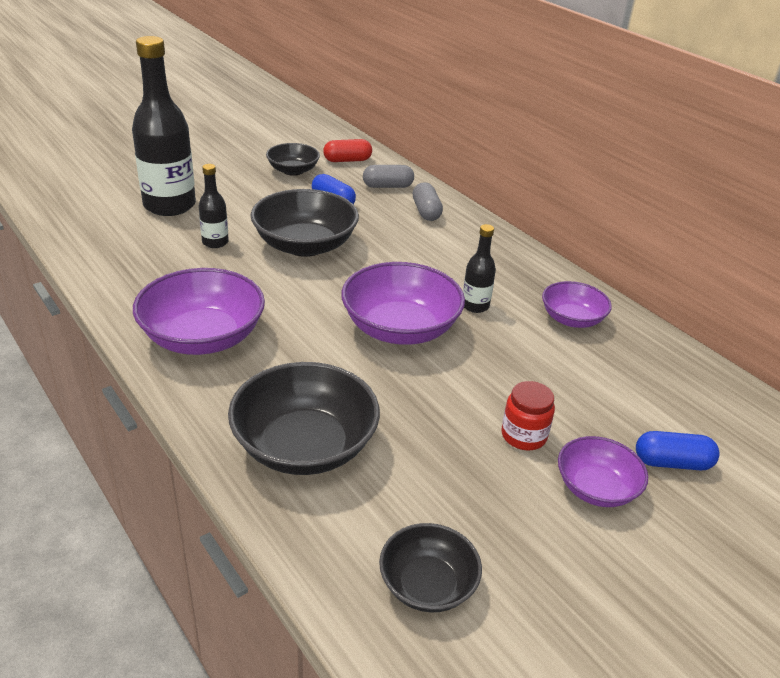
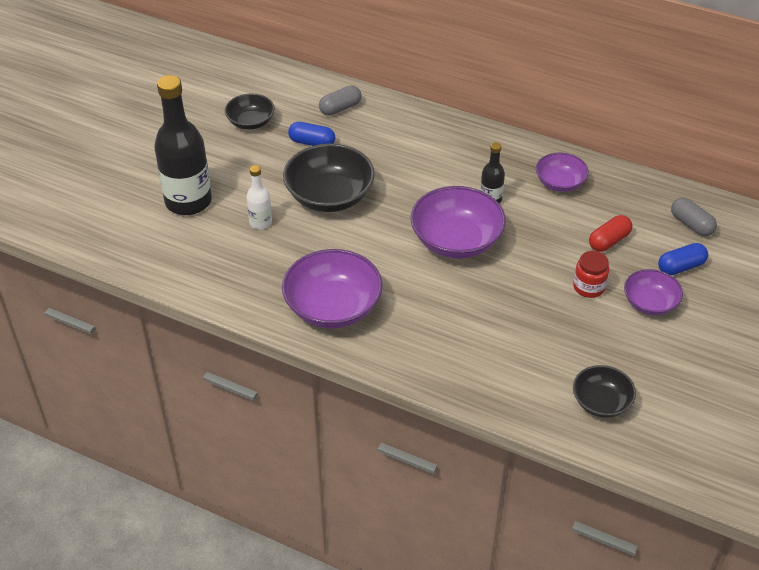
camera: 25 degrees left, 10 degrees up
black bottle [199,164,229,248] -> white bottle [246,165,272,229]
black bowl [228,362,380,475] -> none
red capsule [323,139,372,162] -> red capsule moved to [589,215,633,252]
grey capsule [413,182,443,221] -> grey capsule moved to [671,197,717,236]

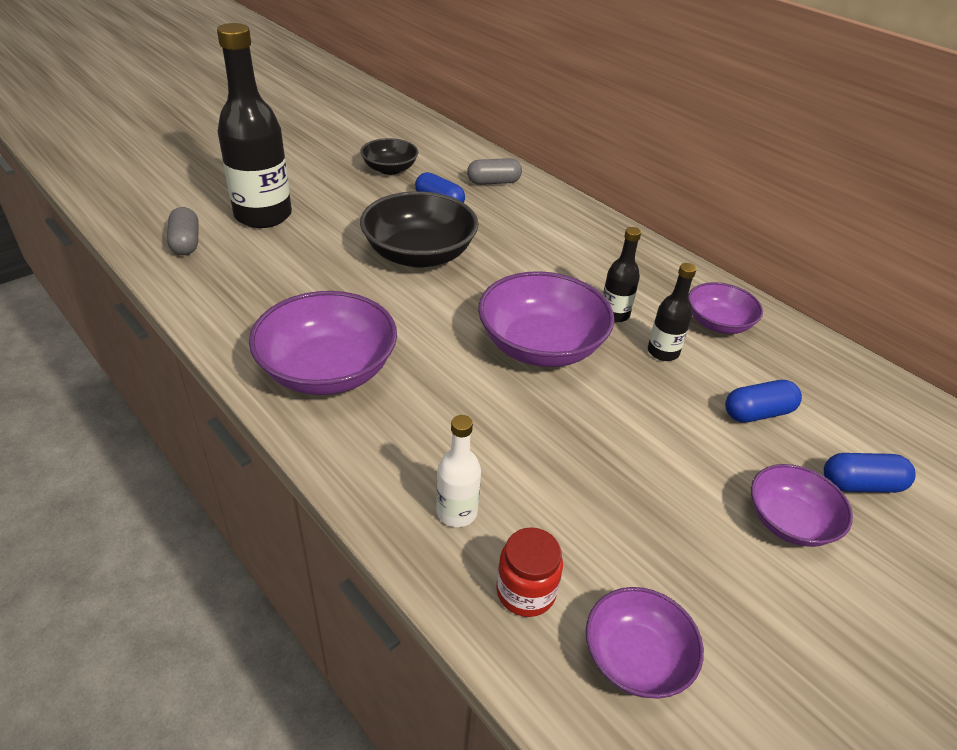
camera: 20 degrees right, 5 degrees down
white bottle [246,165,272,229] -> white bottle moved to [436,415,481,527]
red jar [573,251,609,298] -> red jar moved to [496,527,563,617]
black bowl [573,365,636,418] -> purple bowl [586,587,704,698]
red capsule [589,215,633,252] -> blue capsule [725,380,802,422]
grey capsule [671,197,717,236] -> grey capsule moved to [167,207,199,255]
none -> black bottle [648,263,697,361]

